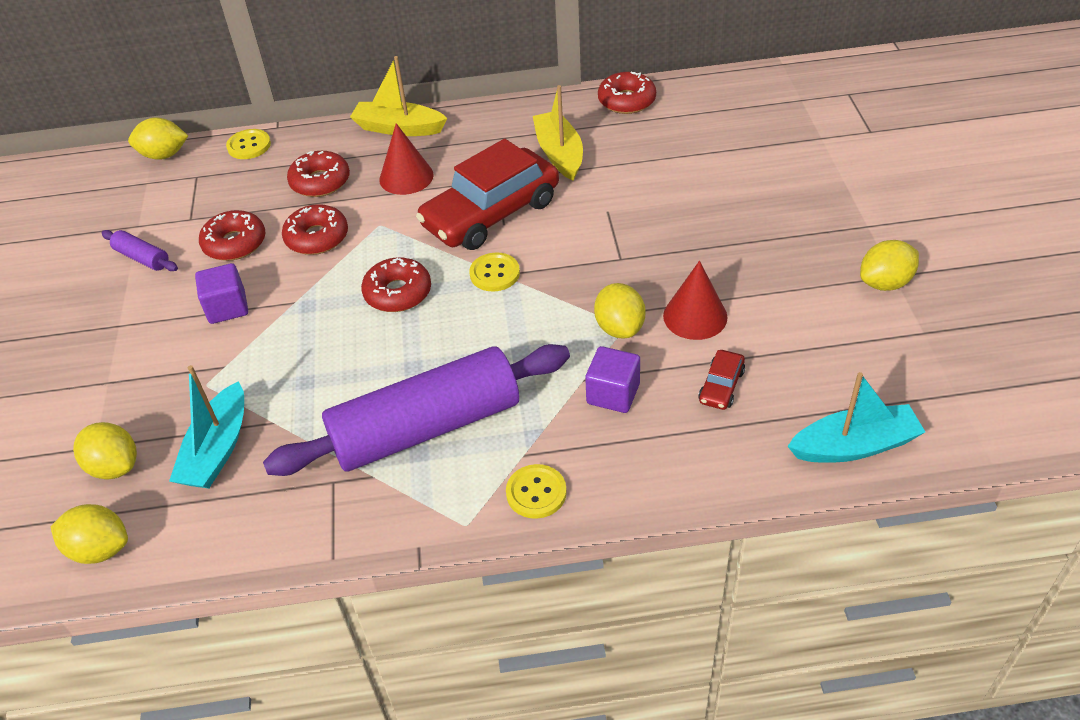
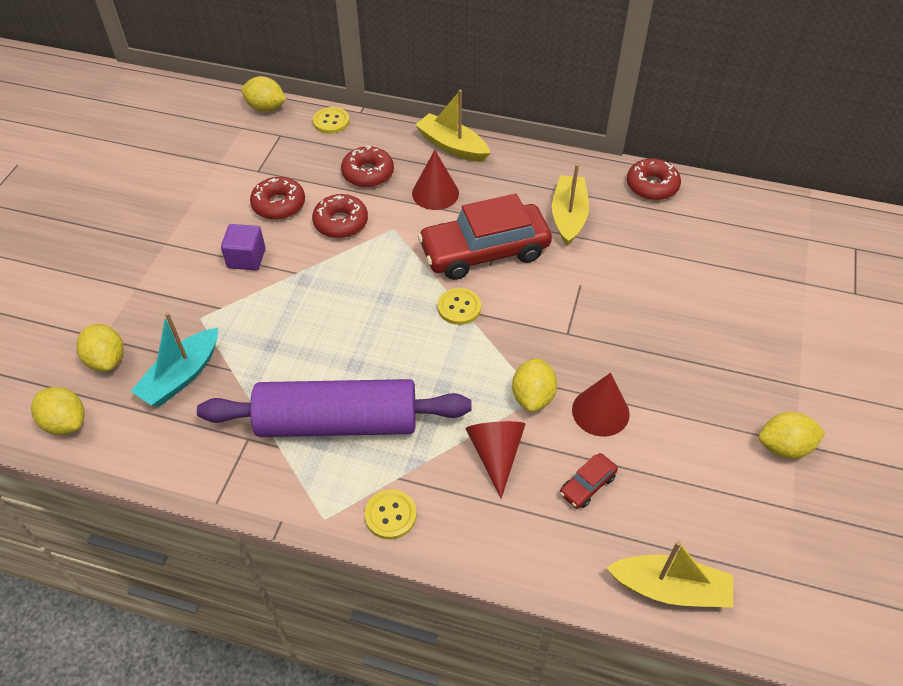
camera: 20 degrees right, 5 degrees up
purple rolling pin [101,230,178,271] -> none
red donut [361,257,431,312] -> none
purple cube [585,346,640,413] -> red cone [466,421,525,499]
turquoise boat [788,372,925,463] -> yellow boat [606,541,733,607]

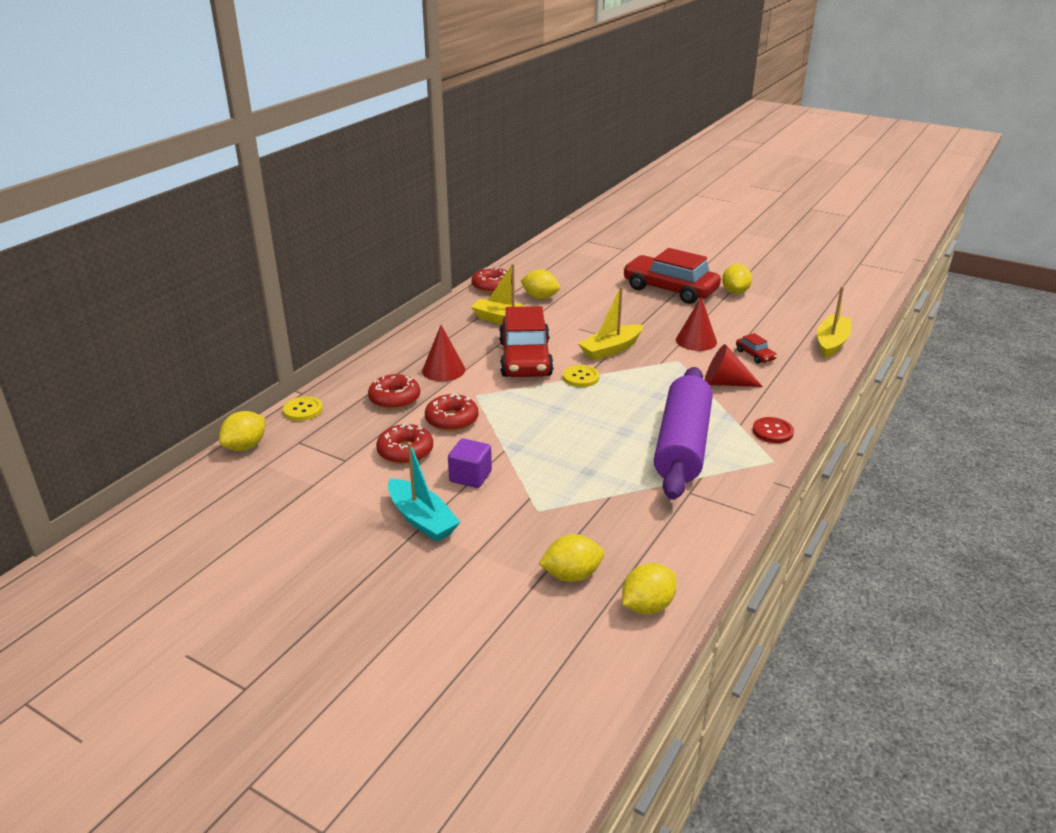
camera: 75 degrees left, 20 degrees down
turquoise boat [131,312,218,406] -> turquoise boat moved to [388,442,460,542]
yellow button [365,489,417,539] -> red button [752,417,794,443]
yellow boat [415,90,490,162] -> yellow boat moved to [578,287,643,361]
yellow lemon [512,358,557,412] -> yellow lemon moved to [520,269,560,299]
none -> red car [623,248,721,304]

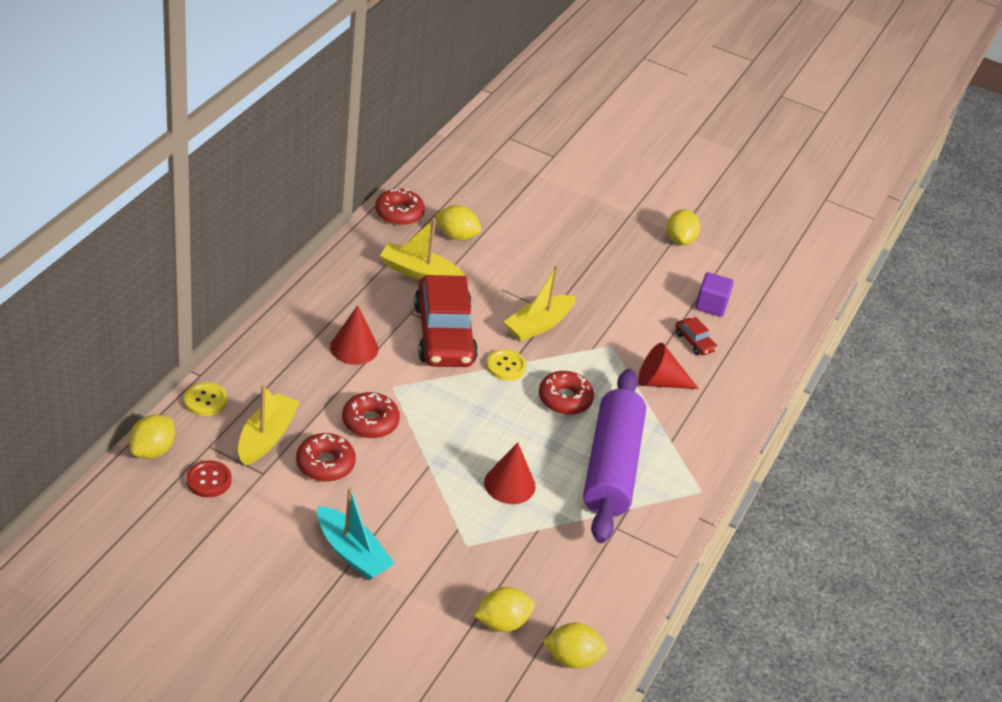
camera: 10 degrees left, 10 degrees up
red donut [368,374,420,409] -> red donut moved to [539,371,594,415]
purple cube [448,438,492,488] -> purple cube moved to [695,272,734,317]
yellow lemon [622,563,677,614] -> yellow lemon turned 45 degrees clockwise [542,623,607,668]
red car [623,248,721,304] -> none
red cone [676,297,717,351] -> red cone moved to [484,443,536,504]
red button [752,417,794,443] -> red button moved to [186,460,232,497]
yellow boat [817,286,851,358] -> yellow boat moved to [238,385,300,466]

